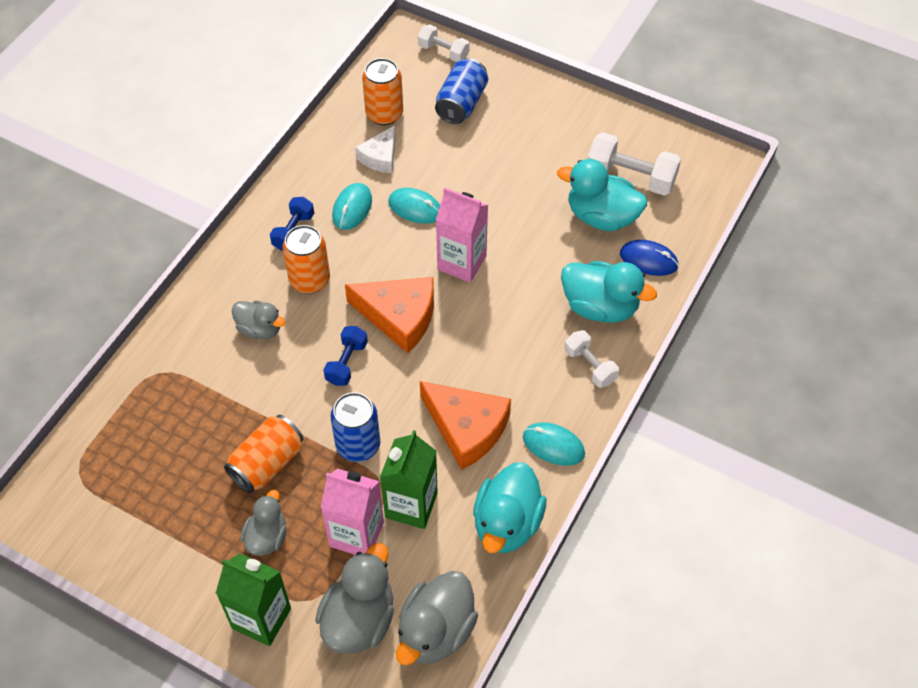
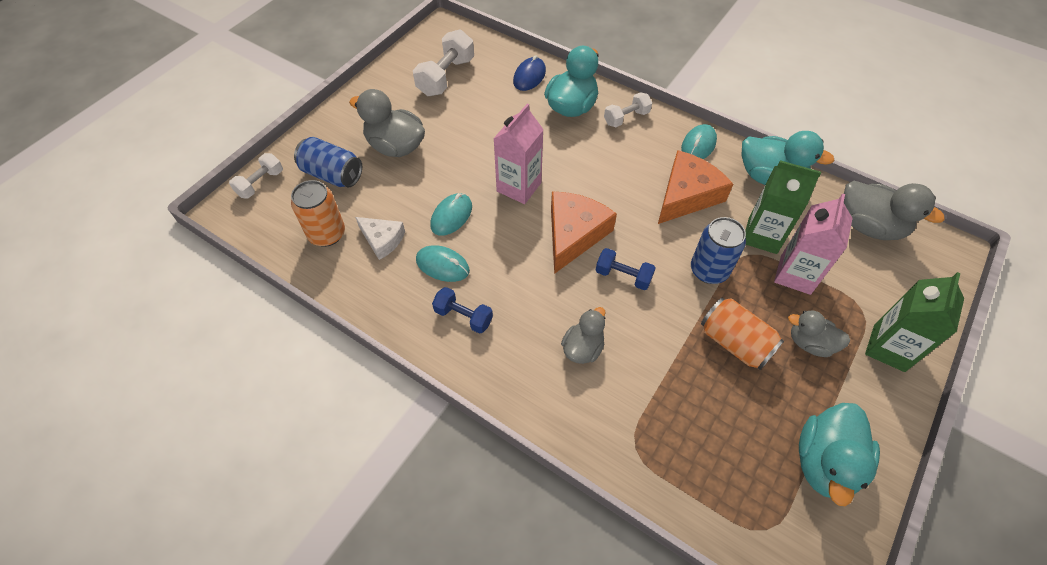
camera: 85 degrees left, 0 degrees up
orange can [282,225,330,294] -> none
grey duck [315,543,394,654] -> grey duck moved to [349,89,425,157]
turquoise duck [557,159,647,231] -> turquoise duck moved to [799,403,880,506]

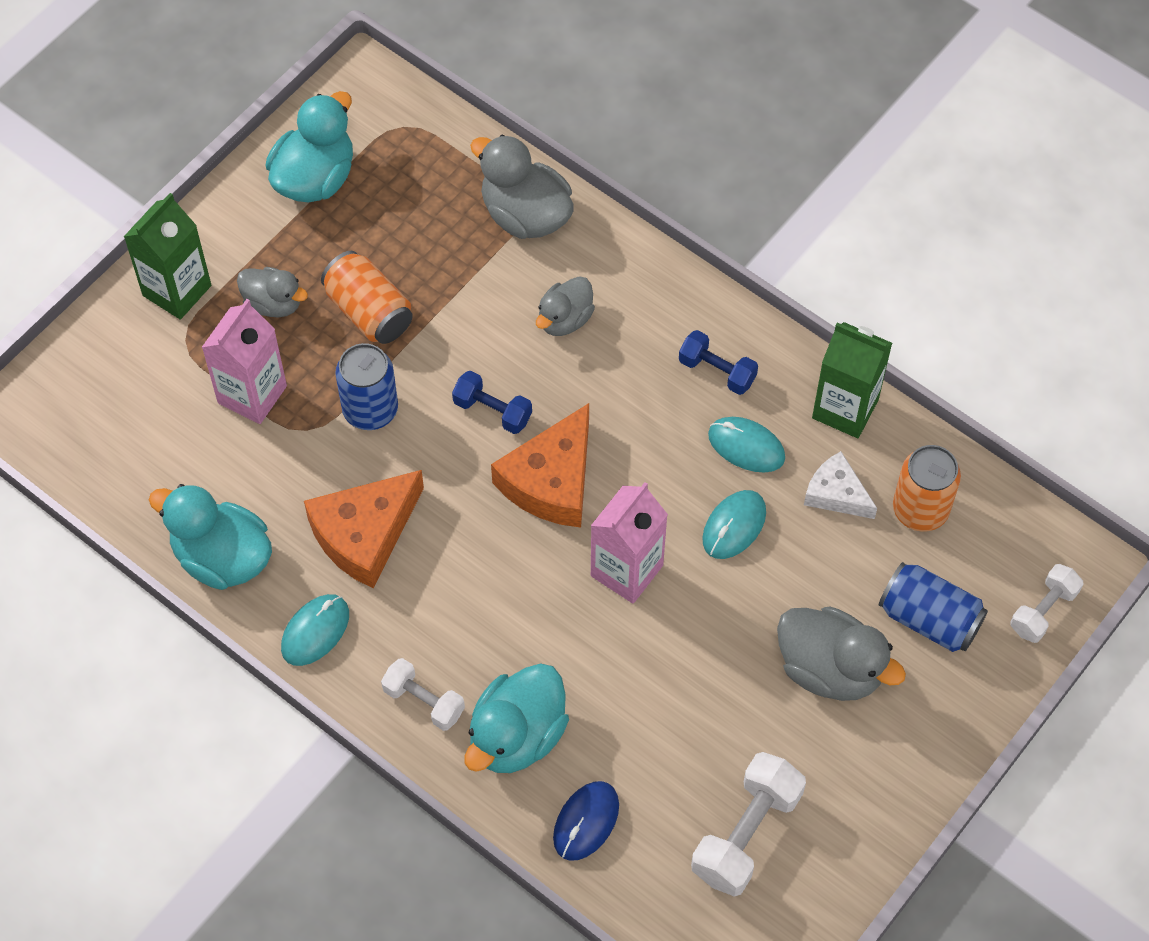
camera: 175 degrees left, 5 degrees up
white dumbbell [604,92,652,127] -> white dumbbell turned 60 degrees clockwise [381,658,465,731]
green carton [745,160,821,254] -> green carton moved to [812,322,892,438]
grey duck [843,181,945,240] -> grey duck moved to [470,135,574,239]

